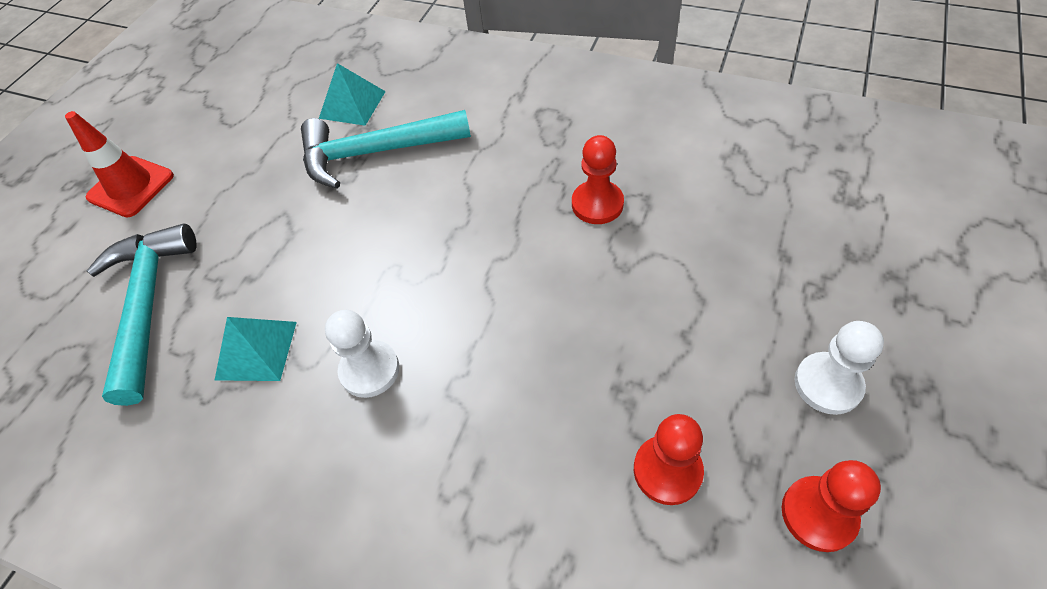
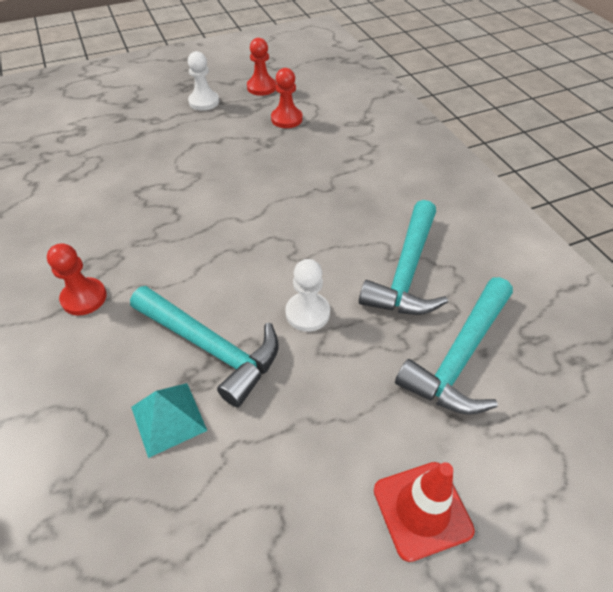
camera: 140 degrees left, 5 degrees down
turquoise pyramid [215,317,297,381] -> turquoise hammer [359,200,448,315]
white pawn [325,310,399,398] -> white pawn moved to [285,259,330,332]
red pawn [572,135,624,224] -> red pawn moved to [47,243,107,315]

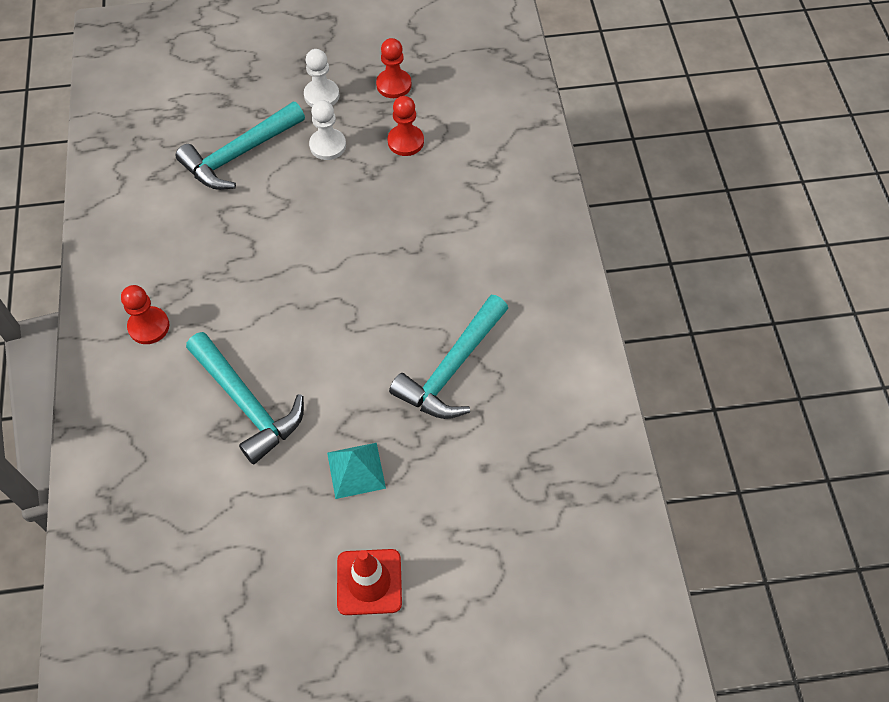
camera: 15 degrees right, 10 degrees up
turquoise pyramid [131,383,207,458] -> turquoise pyramid moved to [327,443,386,499]
white pawn [285,259,330,332] -> white pawn moved to [309,100,346,160]
turquoise hammer [395,277,513,415] -> turquoise hammer moved to [176,102,305,190]

